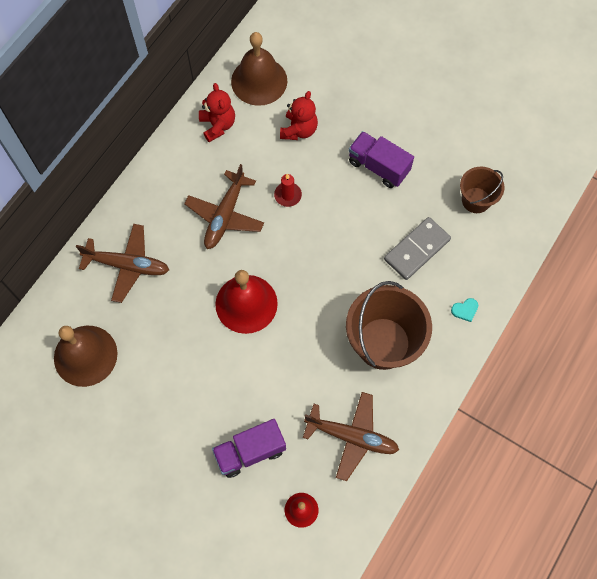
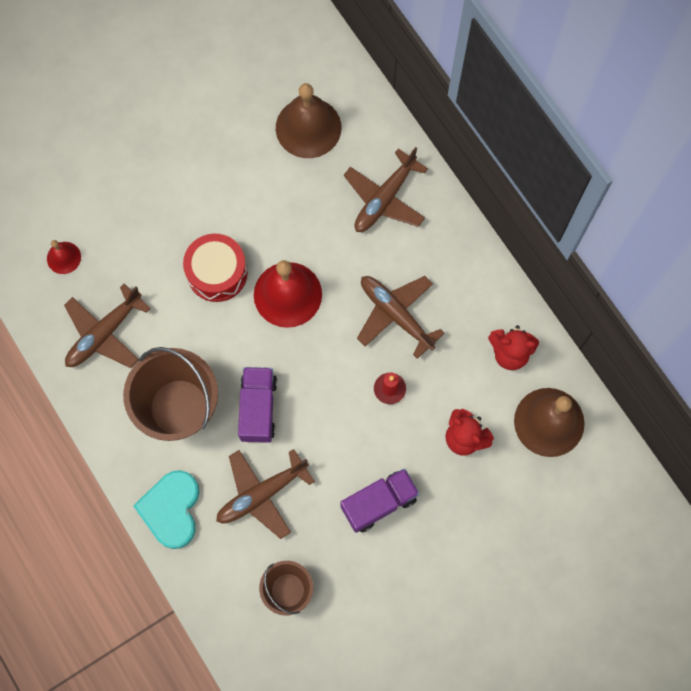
camera: 115 degrees right, 5 degrees up
purple truck [212,419,286,478] -> purple truck moved to [238,367,277,443]
grey domino [384,217,451,280] -> brown plane [216,449,315,539]
turquoise heart [451,298,478,322] -> turquoise heart [133,470,199,549], size x2.41
none -> red drum [183,234,248,302]

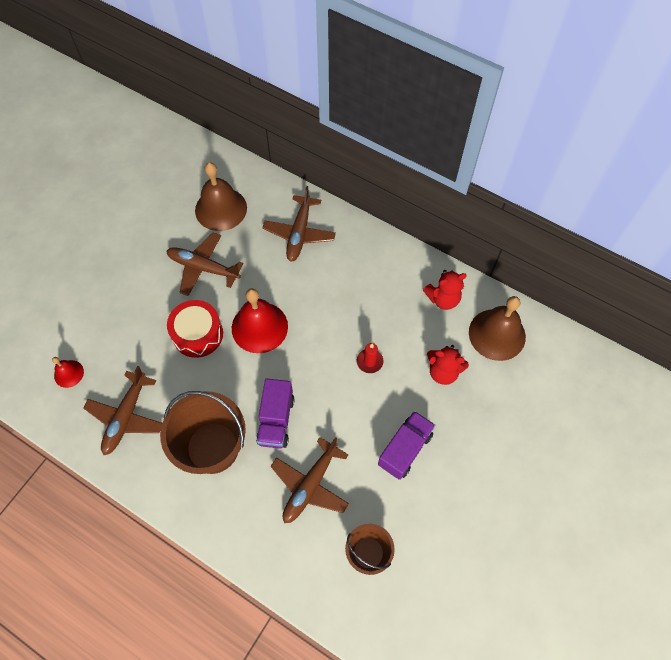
camera: 25 degrees left, 10 degrees down
turquoise heart [133,470,199,549] -> none
purple truck [238,367,277,443] -> purple truck turned 150 degrees counterclockwise [256,379,295,449]
brown plane [357,276,445,359] -> brown plane moved to [166,233,244,296]

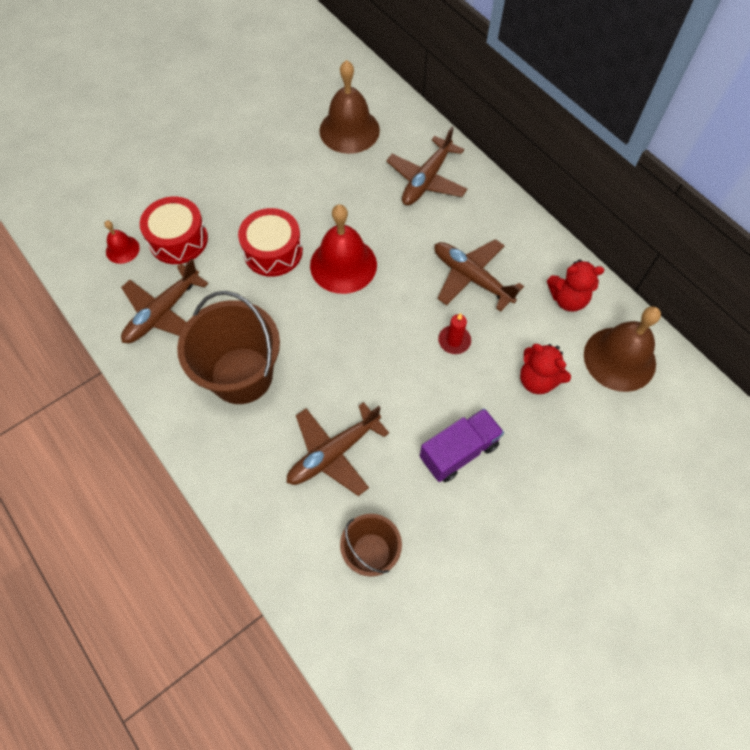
camera: 20 degrees right, 0 degrees up
brown plane [166,233,244,296] -> brown plane moved to [434,239,524,312]
purple truck [256,379,295,449] -> none
none -> red drum [140,197,208,264]

